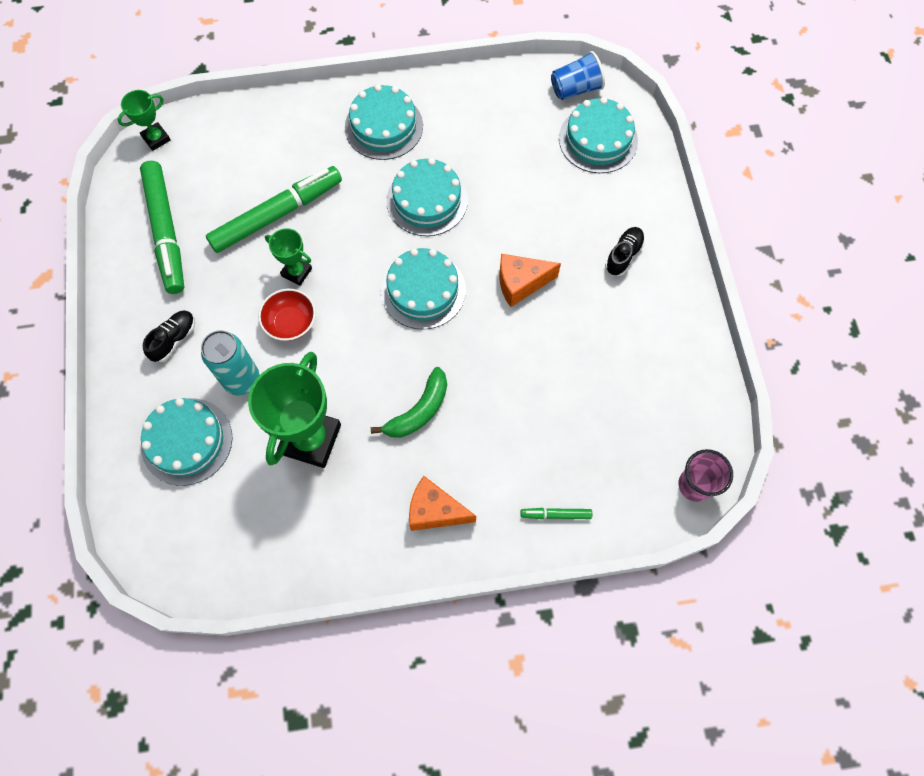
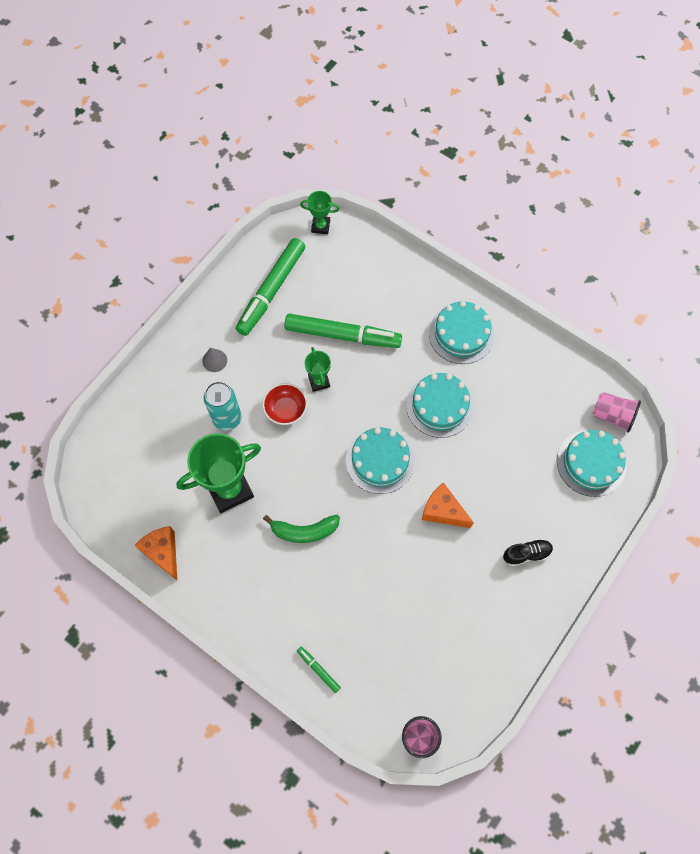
camera: 45 degrees right, 0 degrees up
turquoise cake [141,398,233,486] -> none
black shoe [143,310,195,362] -> grey cone [202,348,227,372]
orange cheese [409,476,476,531] -> orange cheese moved to [134,526,177,580]
blue cup [551,51,605,100] -> pink cup [592,392,641,433]

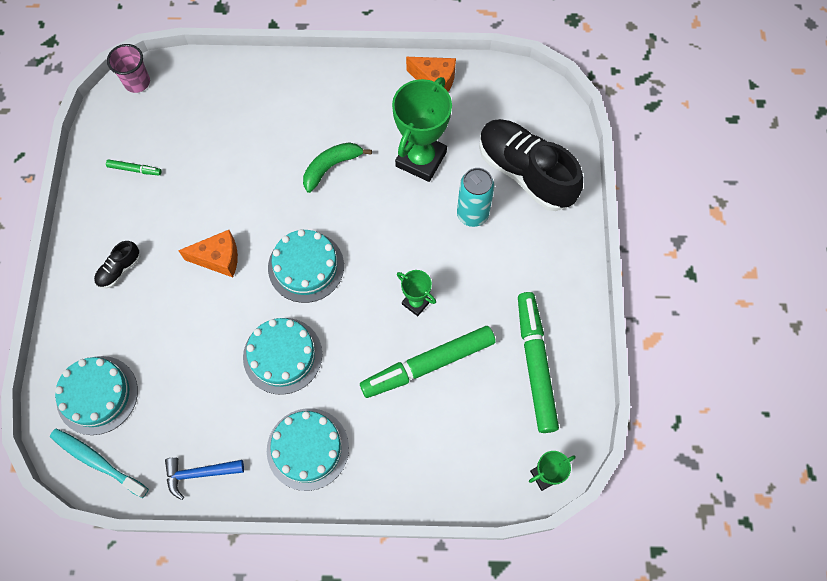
camera: 145 degrees right, 0 degrees up
grey cone [202,348,227,372] -> none
red bowl [262,383,307,425] -> none
green marker [297,647,341,693] -> green marker moved to [106,159,162,175]
pink cup [592,392,641,433] -> turquoise toothbrush [50,428,149,498]
none -> blue hammer [165,457,244,500]
none -> black shoe [479,119,583,211]

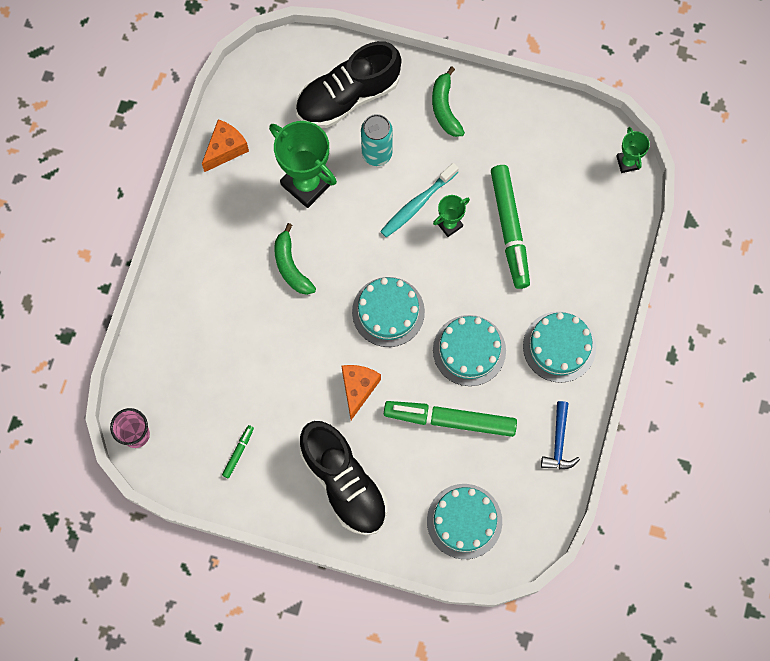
camera: 75 degrees left, 5 degrees up
turquoise toothbrush [50,428,149,498] -> turquoise toothbrush moved to [380,163,459,238]
black shoe [94,241,140,288] -> black shoe [300,421,387,535], size x2.31
green marker [518,292,559,433] -> green marker moved to [384,401,517,437]
none -> green banana [432,66,465,137]

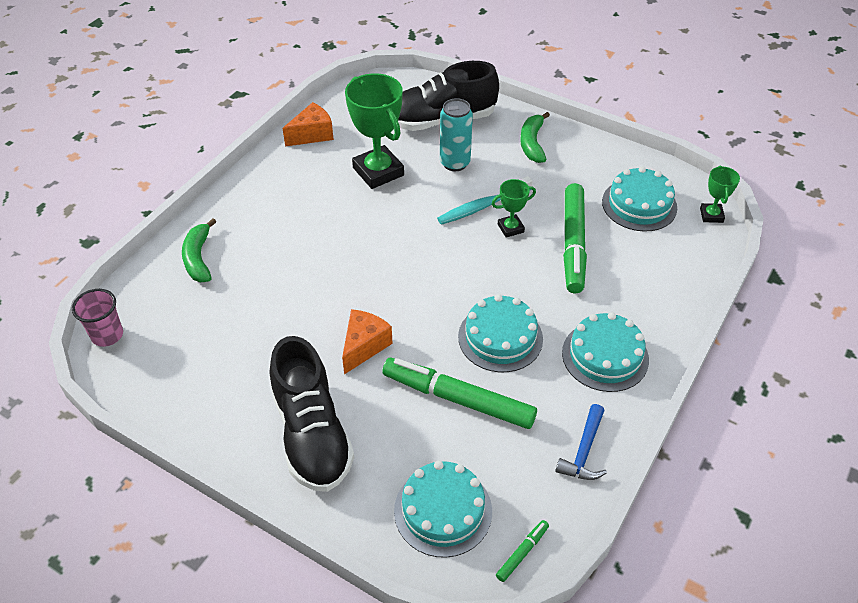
camera: 15 degrees right, 25 degrees down
green marker [222,425,254,478] -> green marker moved to [496,520,549,582]
green banana [274,223,316,295] -> green banana moved to [182,218,216,282]
turquoise cake [352,277,425,347] -> turquoise cake moved to [602,167,677,232]

